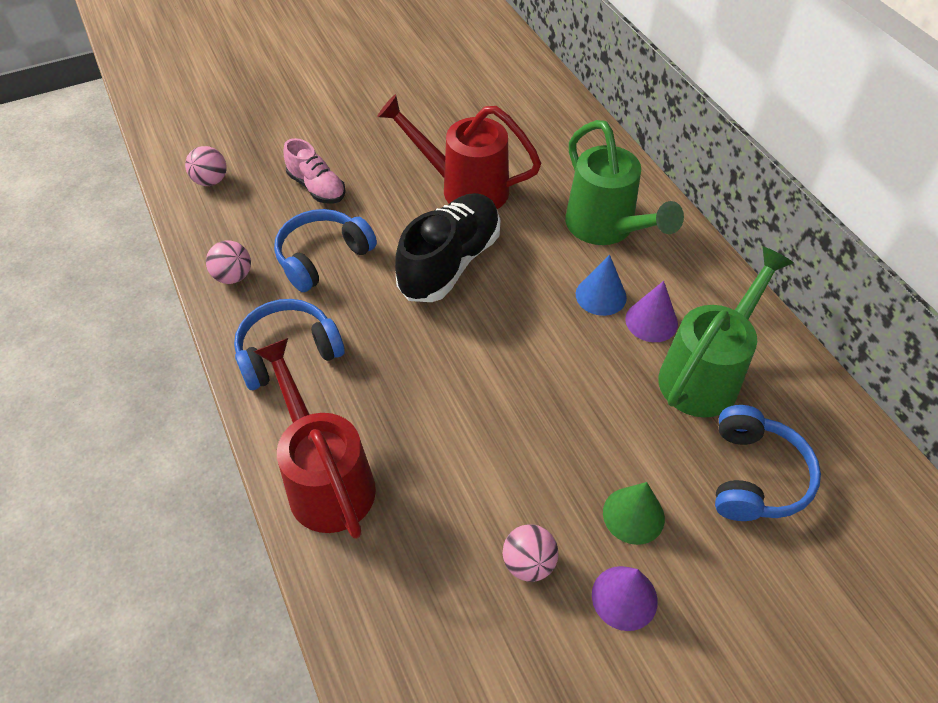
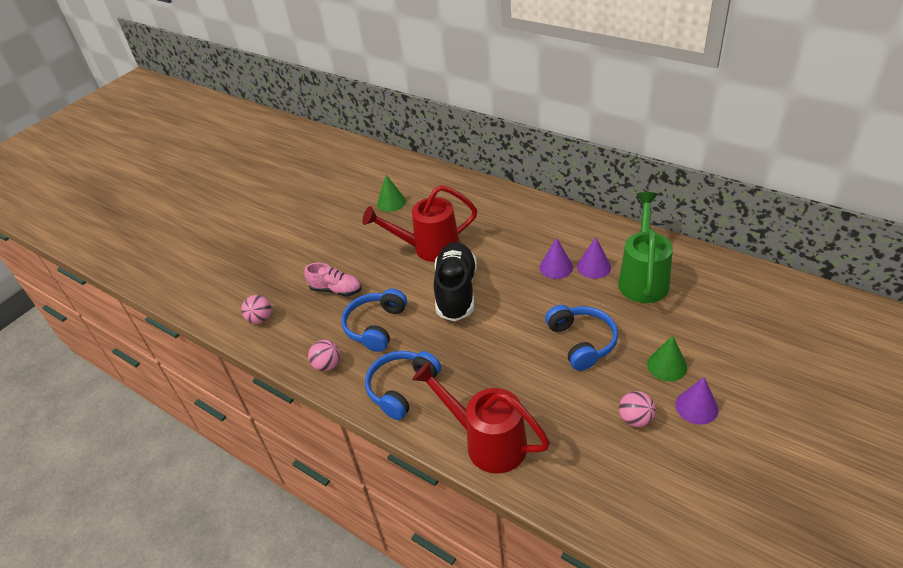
camera: 25 degrees left, 10 degrees down
green watering can [565,120,684,245] -> none
blue cone [576,254,627,316] -> purple cone [540,238,573,279]
blue headphones [715,405,821,521] -> blue headphones moved to [545,305,618,371]
none -> green cone [377,175,406,212]

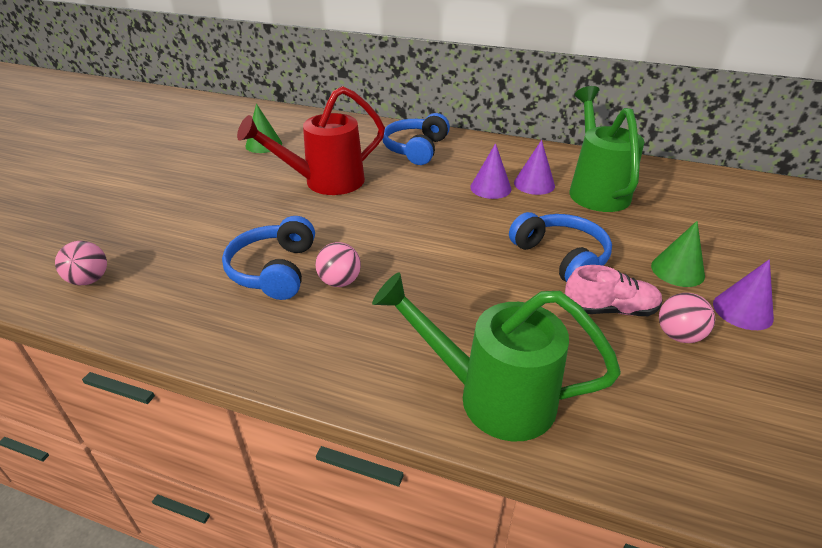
camera: 20 degrees left, 5 degrees down
pink shoe [304,263,361,297] -> pink shoe moved to [565,265,663,316]
pink ball [308,340,340,371] -> pink ball moved to [315,242,361,287]
blue headphones [365,351,441,420] -> blue headphones moved to [382,113,450,165]
red watering can [412,362,550,474] -> green watering can [372,272,621,442]
black shoe [434,242,477,321] -> none

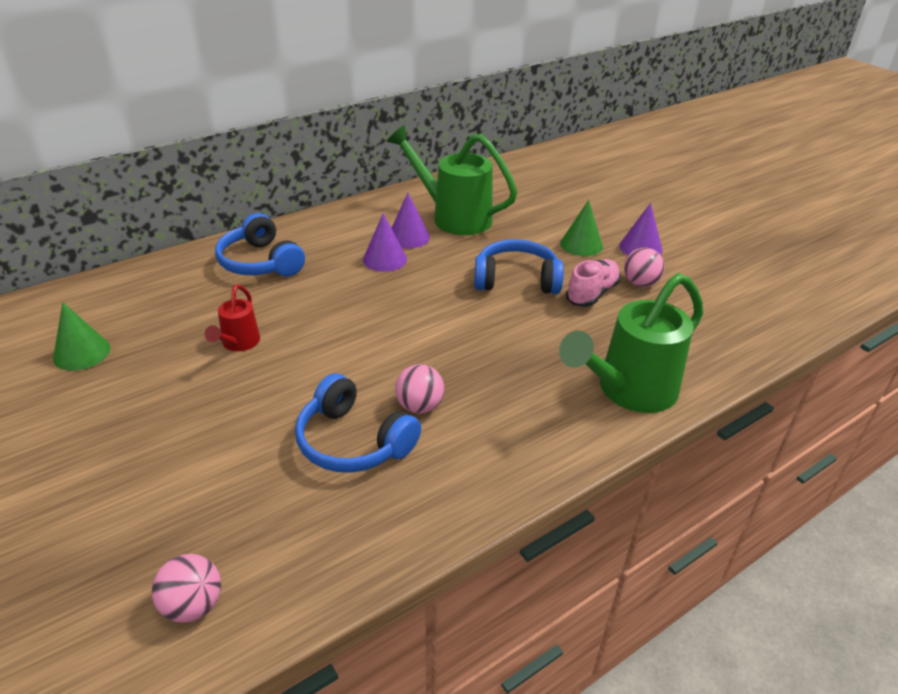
camera: 55 degrees left, 0 degrees up
red watering can [237,86,385,195] -> red watering can [205,285,260,351], size x0.50

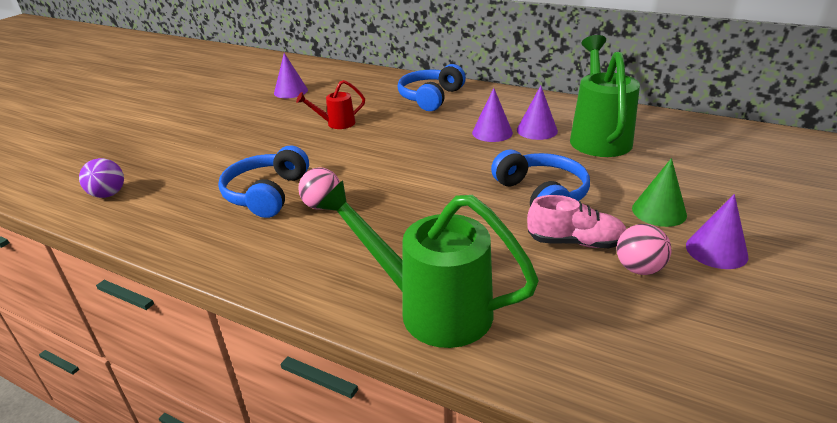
camera: 65 degrees right, 5 degrees down
green cone [53,302,111,371] -> purple cone [274,53,308,98]
pink ball [152,554,221,623] -> purple ball [79,158,124,198]

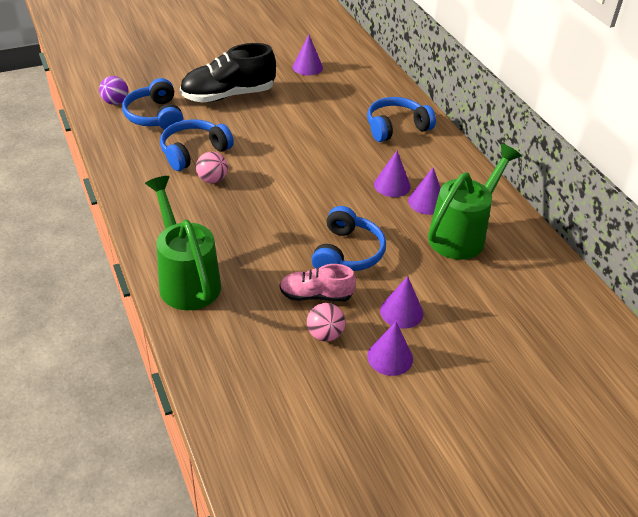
camera: 35 degrees right, 10 degrees up
red watering can [296,80,365,129] -> none
pink shoe [527,195,626,248] -> pink shoe turned 135 degrees clockwise [280,264,356,302]
green cone [632,158,687,227] -> purple cone [380,276,423,329]
none -> blue headphones [122,78,183,130]
none -> black shoe [180,43,276,103]

